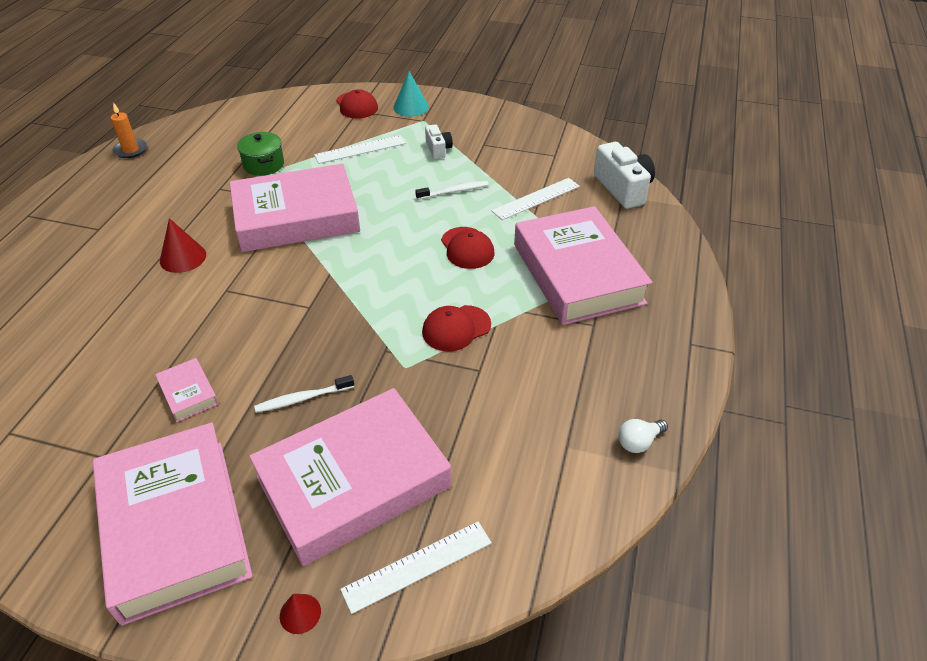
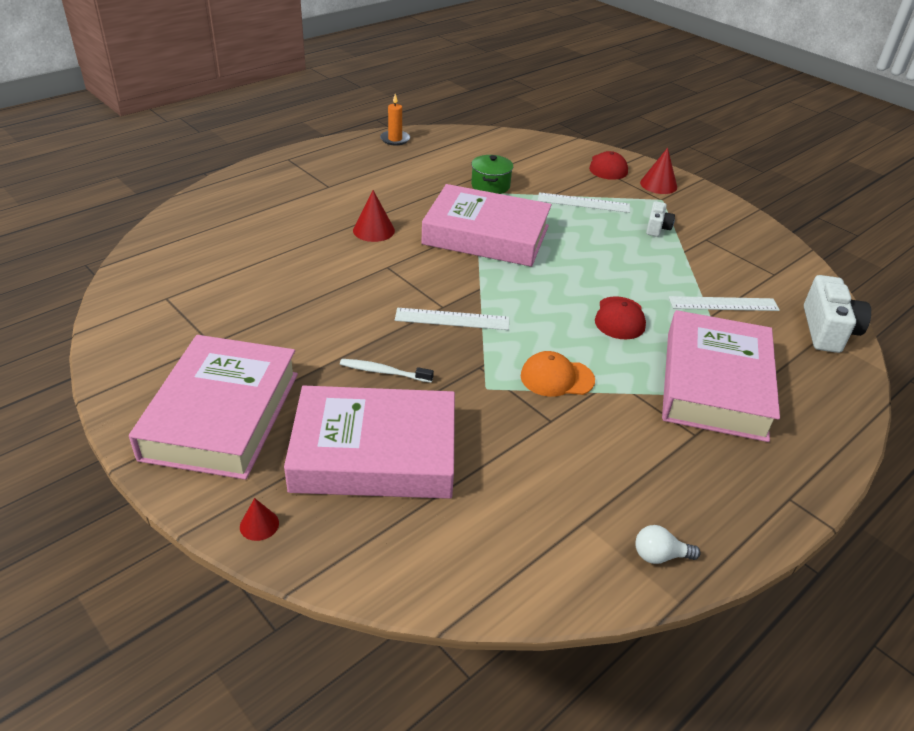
camera: 30 degrees right, 5 degrees down
pink book [155,358,219,422] -> none
white ruler [340,522,492,614] -> white ruler moved to [395,308,509,330]
turquoise cone [393,71,429,117] -> red cone [640,148,677,194]
white toothbrush [415,181,489,200] -> none
red cap [422,305,491,352] -> orange cap [521,351,595,397]

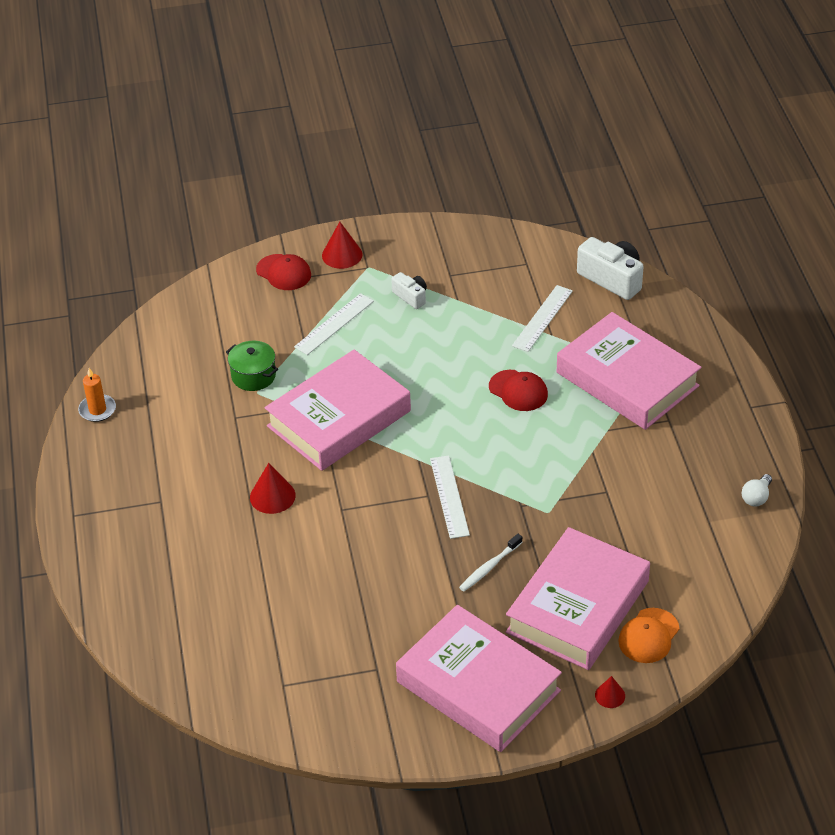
camera: 55 degrees left, 5 degrees up
white ruler [395,308,509,330] -> white ruler turned 45 degrees counterclockwise [430,455,470,539]
orange cap [521,351,595,397] -> orange cap moved to [618,608,679,663]

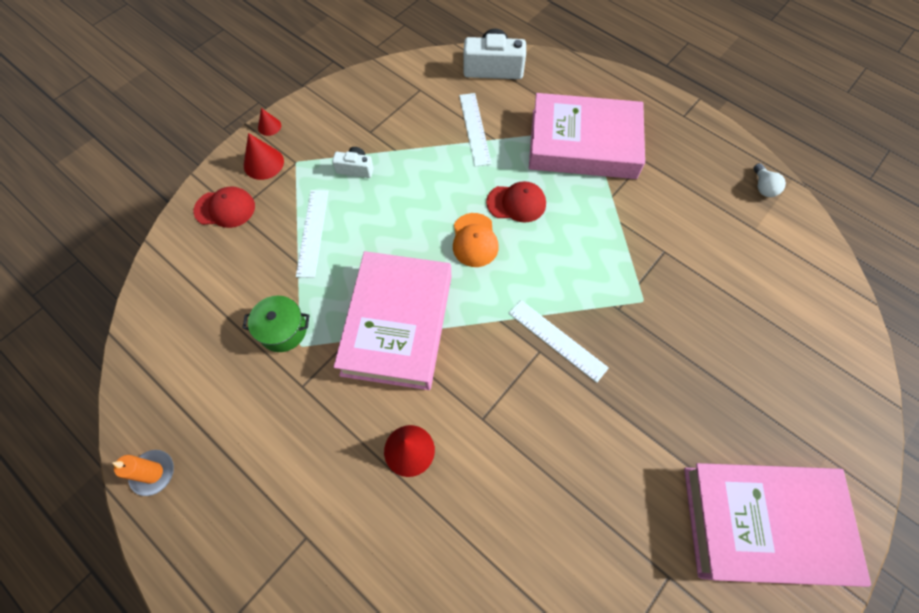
camera: 40 degrees left, 20 degrees up
white toothbrush [459,534,523,591] -> none
pink book [506,527,650,670] -> none
red cone [595,676,625,708] -> red cone moved to [258,108,281,136]
orange cap [618,608,679,663] -> orange cap moved to [453,213,499,267]

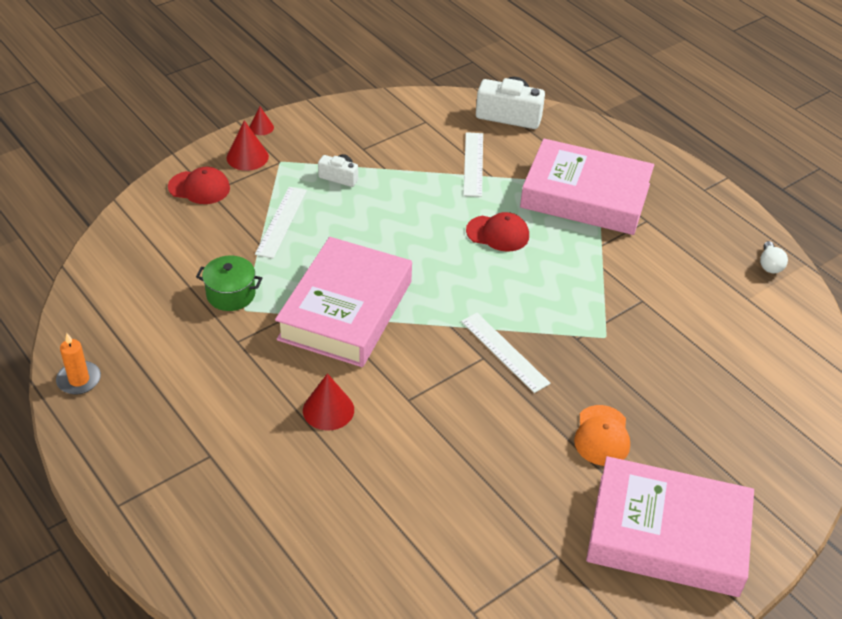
camera: 10 degrees right, 20 degrees down
orange cap [453,213,499,267] -> orange cap moved to [574,405,630,466]

